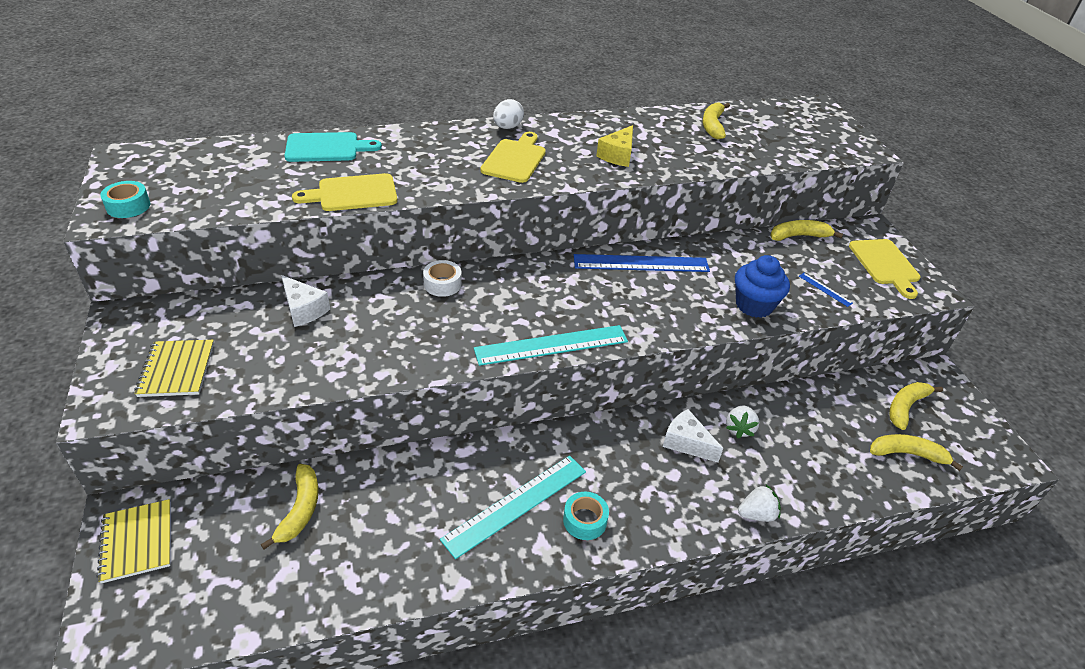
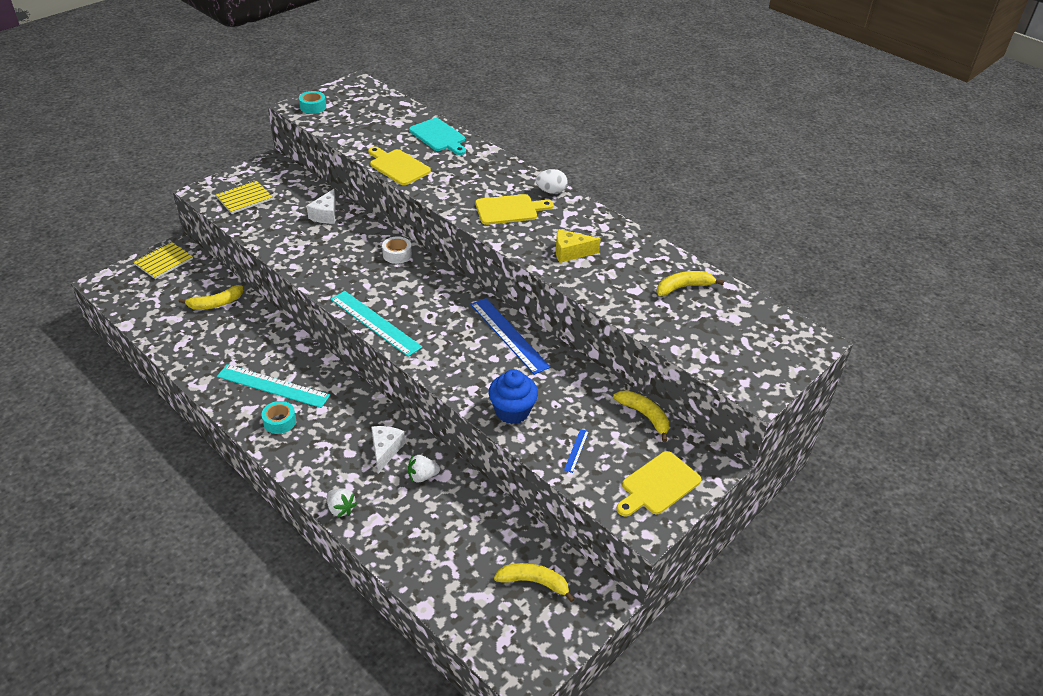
camera: 60 degrees right, 0 degrees up
yellow banana [870,434,963,471] -> none

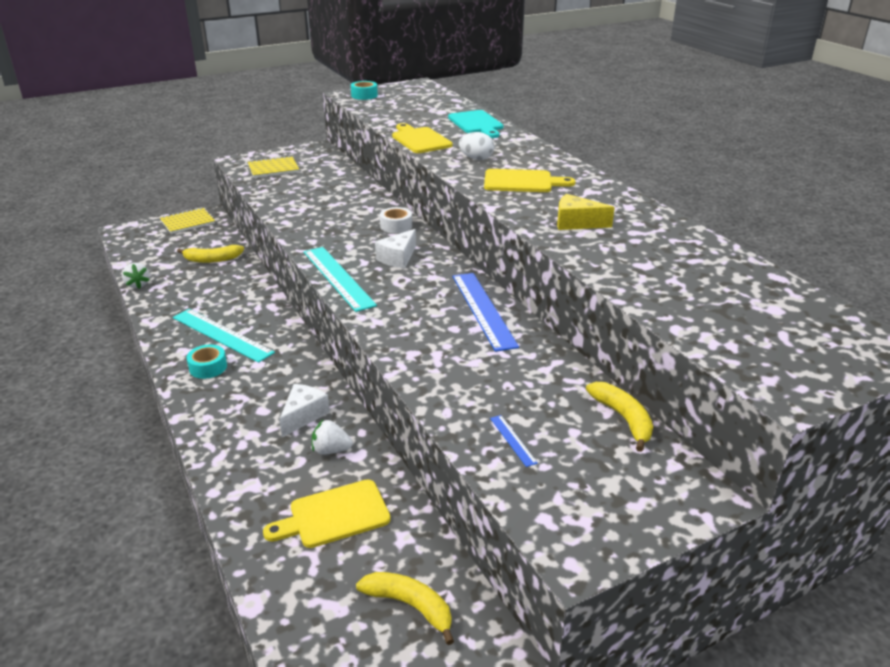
camera: 20 degrees right, 10 degrees down
white cheese [307,189,336,224] -> white cheese moved to [375,229,416,268]
white strawberry [327,488,357,518] -> white strawberry moved to [122,263,150,289]
blue cupcake [488,369,538,424] -> none
white egg [535,169,568,194] -> white egg moved to [459,132,494,160]
blue ruler [564,429,589,473] -> blue ruler turned 60 degrees counterclockwise [490,415,538,467]
yellow cutting board [616,451,701,516] -> yellow cutting board moved to [263,479,391,548]
yellow banana [656,271,724,296] -> none

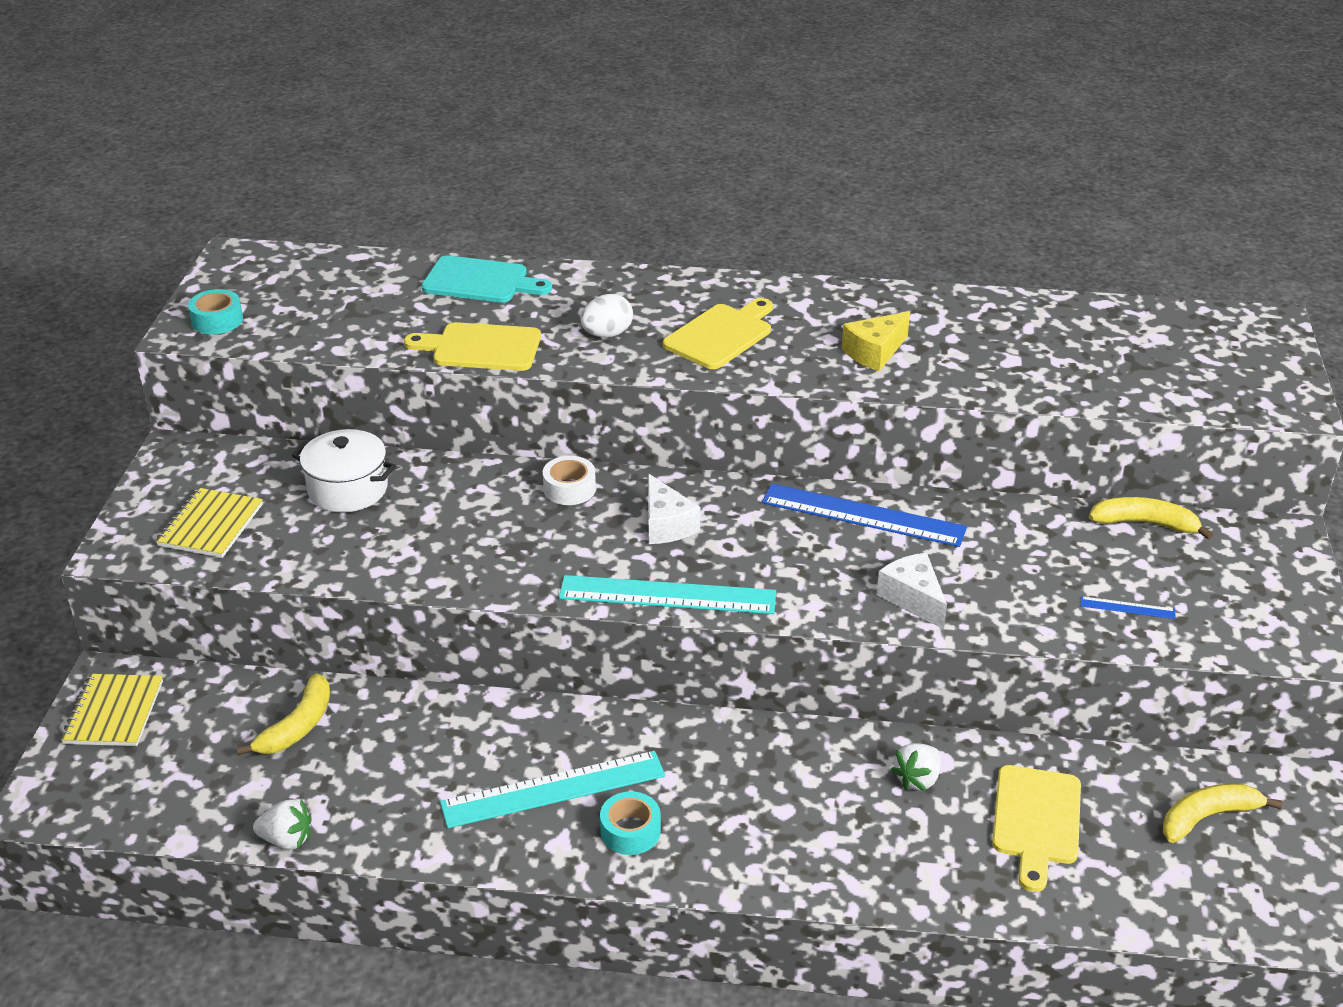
camera: 55 degrees left, 5 degrees up
white cheese [279,384,330,437] -> white cheese moved to [877,553,947,629]
none -> white pot [292,429,396,513]

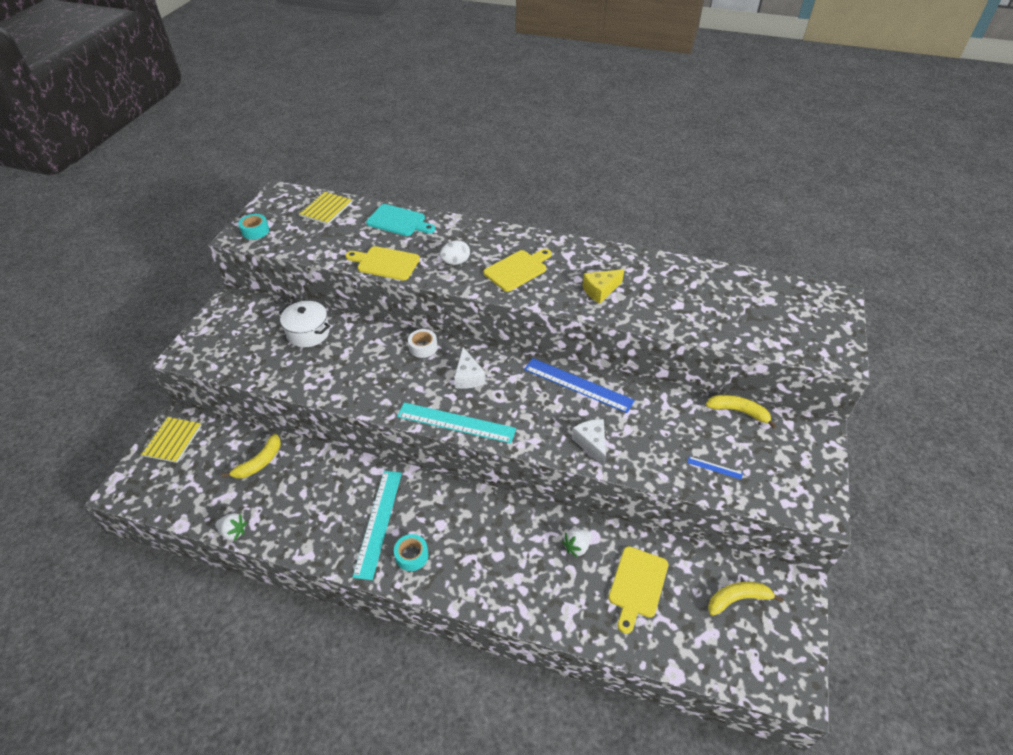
camera: 10 degrees right, 10 degrees up
yellow notebook [155,488,263,558] -> yellow notebook moved to [298,191,352,225]
turquoise ruler [440,751,665,828] -> turquoise ruler turned 75 degrees counterclockwise [353,471,402,580]

